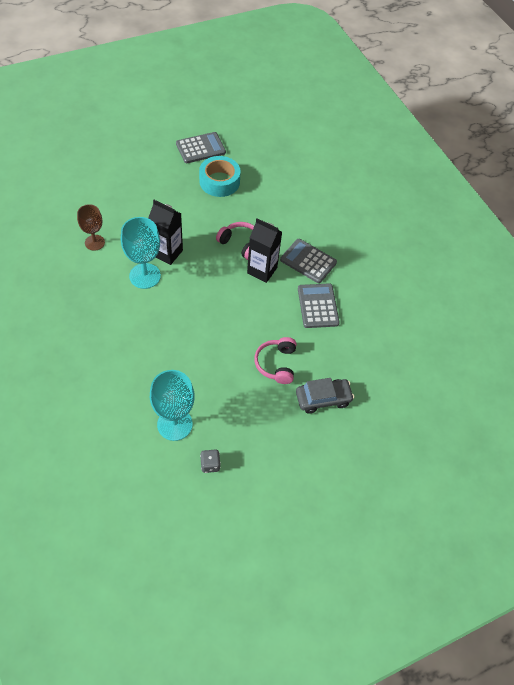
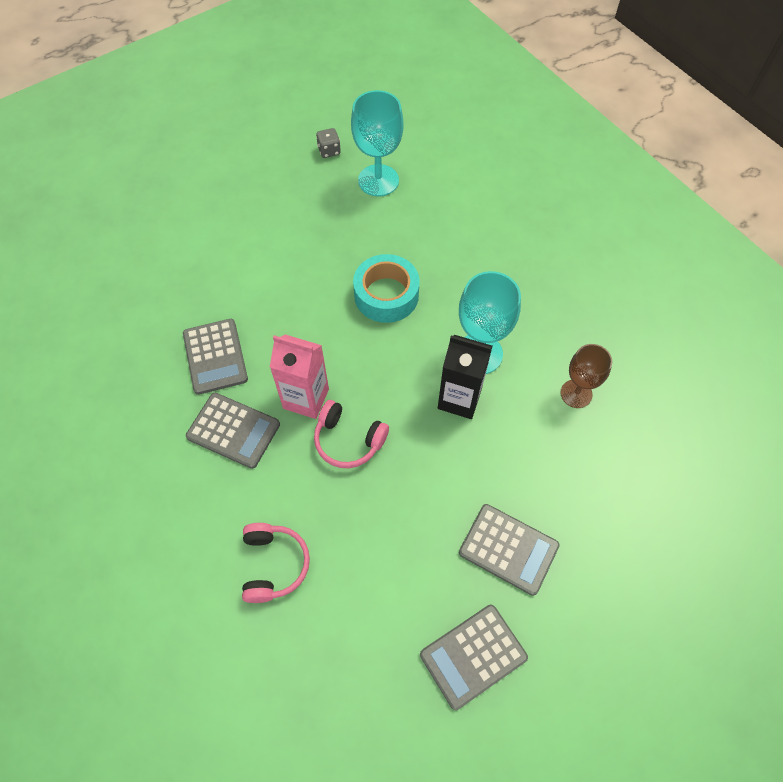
camera: 175 degrees right, 5 degrees up
turquoise tape [199,156,241,197] -> turquoise tape moved to [353,254,420,323]
black carton [247,218,282,283] -> pink carton [270,334,329,419]
pink headphones [254,337,296,384] -> pink headphones moved to [242,523,310,603]
grey car [296,378,354,414] -> none
none -> grey calculator [459,504,560,596]

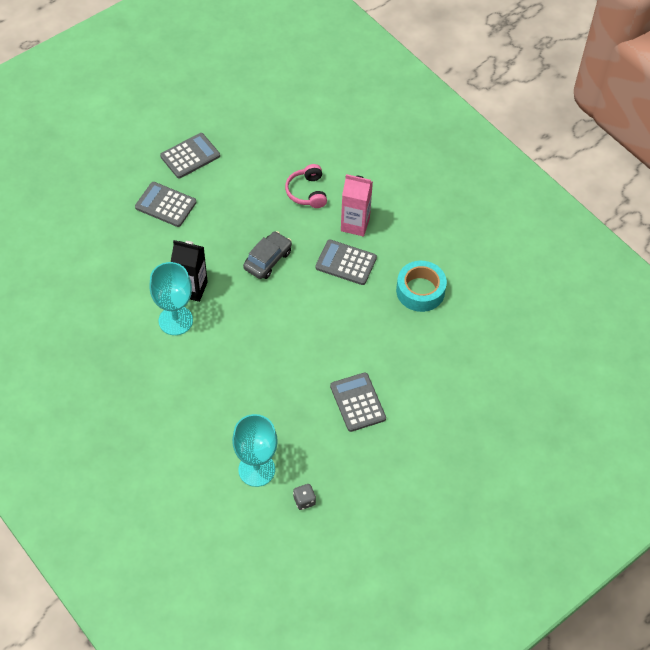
camera: 175 degrees right, 5 degrees down
grey calculator [183,319,248,395] -> grey calculator moved to [330,372,386,432]
pink carton [270,334,329,419] -> pink carton moved to [341,174,373,236]
pink headphones [314,400,389,468] -> grey car [243,231,292,279]
turquoise tape [353,254,420,323] -> turquoise tape moved to [396,261,447,312]
brown goblet [560,344,612,408] -> none

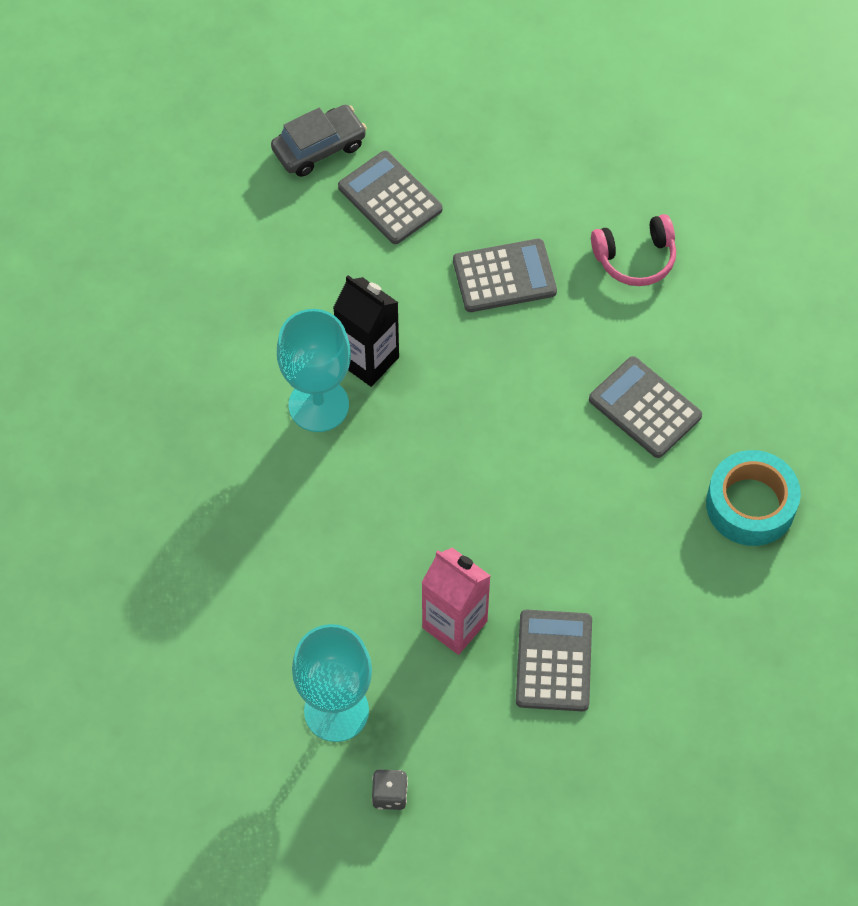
camera: 25 degrees right, 5 degrees up
grey calculator [160,133,220,178] -> grey calculator moved to [453,239,557,312]
grey car [243,231,292,279] -> grey car moved to [271,105,367,177]
pink headphones [285,164,327,208] -> pink headphones turned 120 degrees counterclockwise [591,214,676,286]
pink carton [341,174,373,236] -> pink carton moved to [421,548,491,655]

